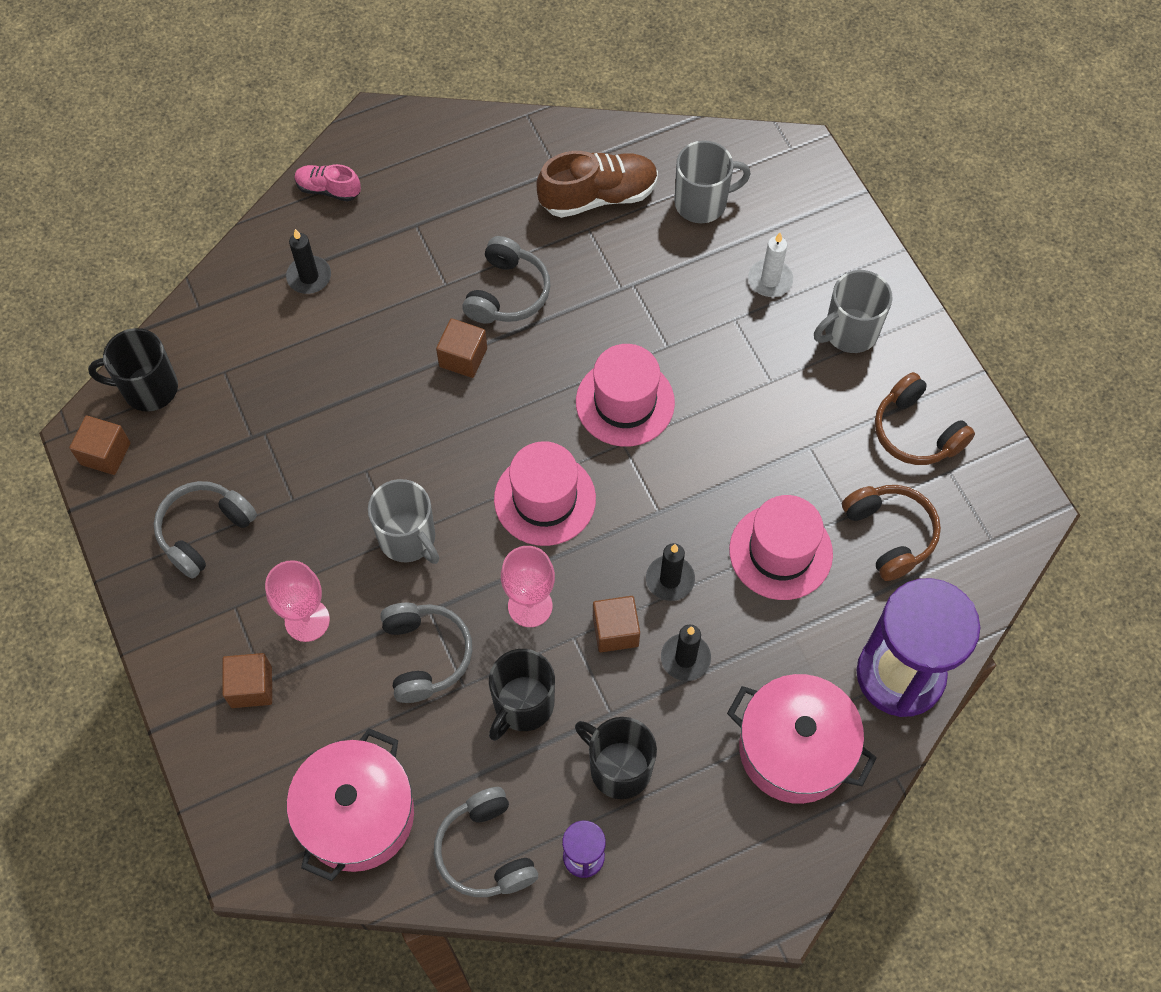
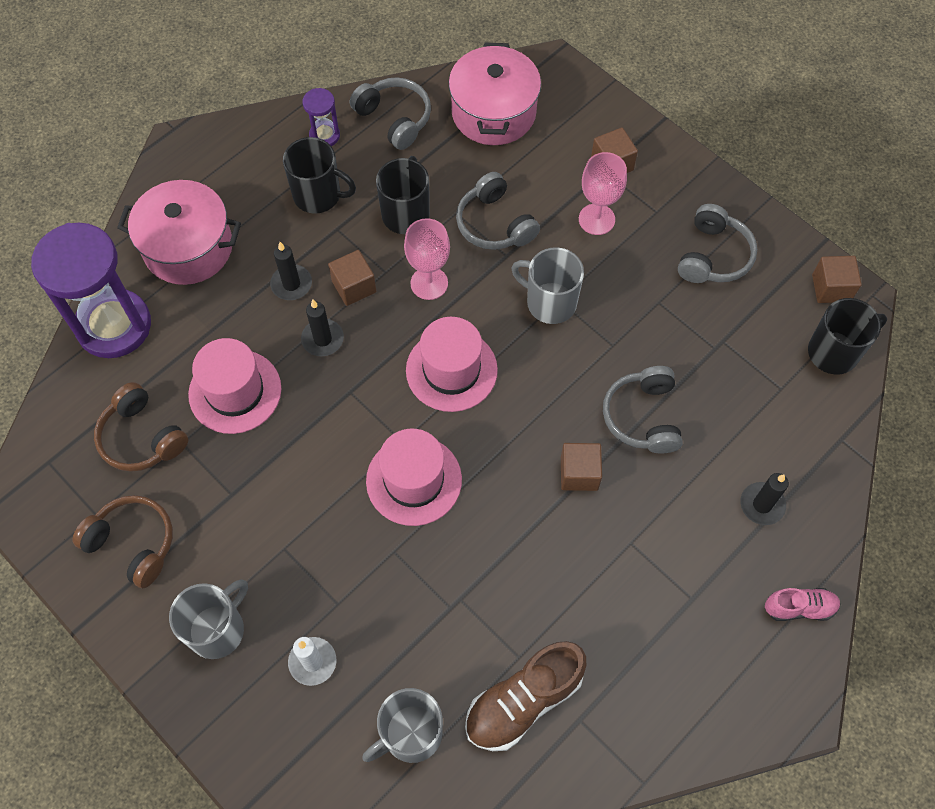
camera: 160 degrees right, 0 degrees up
grey headphones [462,236,550,324] -> grey headphones moved to [603,366,683,454]

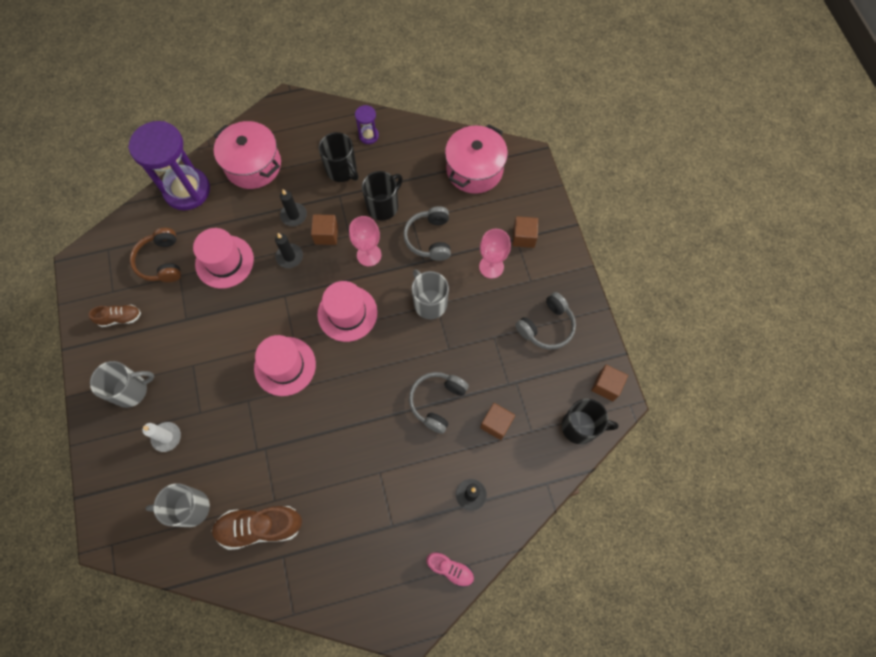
camera: 30 degrees right, 5 degrees up
brown headphones [72,495,173,588] -> brown shoe [88,305,141,327]
grey headphones [350,77,431,150] -> none
brown cube [561,443,602,491] -> brown cube moved to [480,403,515,440]

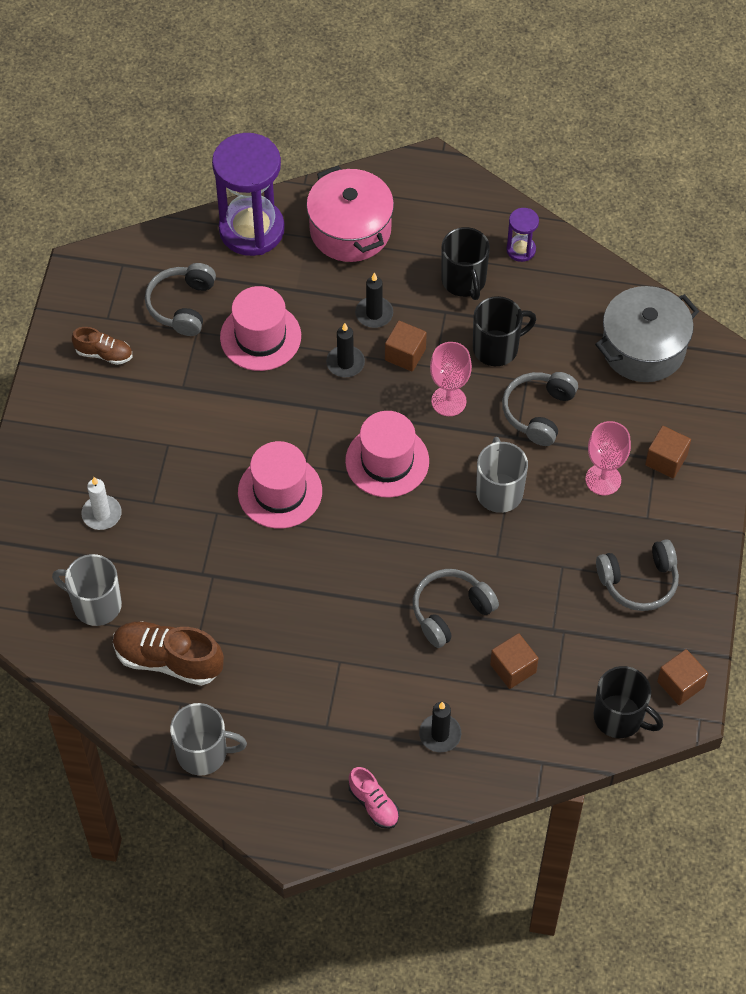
camera: 25 degrees right, 10 degrees down
grey mug [90,361,155,408] -> grey mug moved to [170,703,247,775]
brown headphones [130,228,181,282] -> grey headphones [145,263,216,336]
pink pot [445,124,508,194] -> grey pot [595,286,699,382]

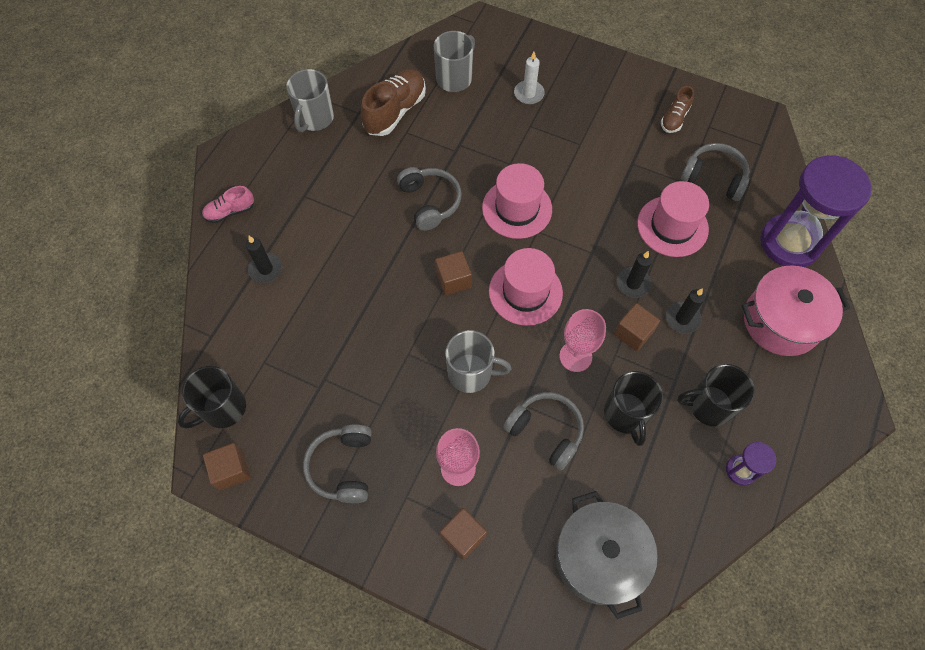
camera: 105 degrees right, 5 degrees up
grey headphones [413,569,499,648] -> grey headphones moved to [397,167,461,231]
brown cube [490,633,539,689] -> brown cube moved to [435,251,472,296]

